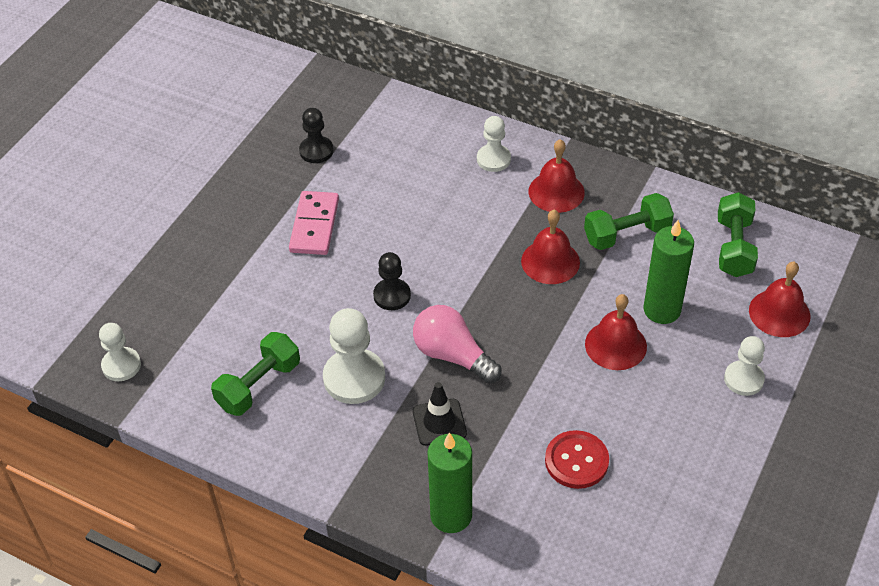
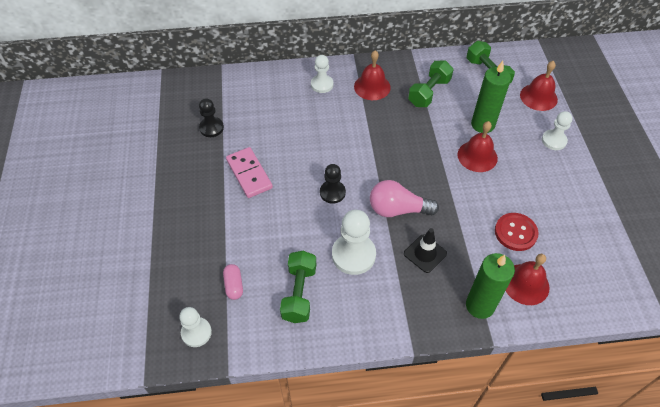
camera: 35 degrees left, 5 degrees up
red bell [521,210,580,284] -> red bell moved to [506,254,549,305]
none -> pink capsule [223,264,243,300]

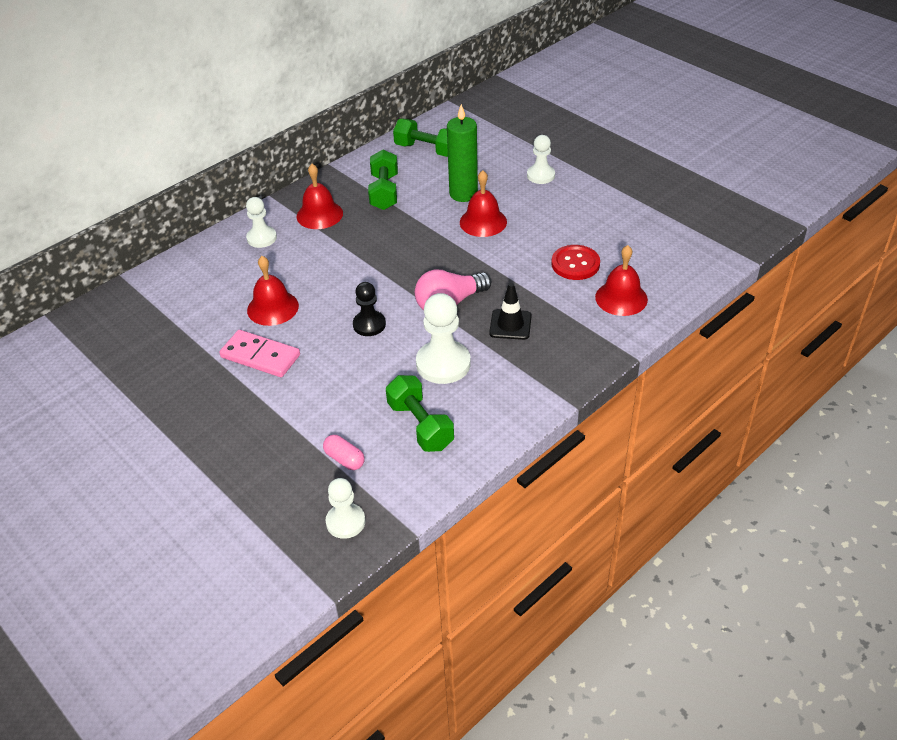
camera: 35 degrees left, 10 degrees down
black pawn [199,98,224,137] -> none
green candle [466,253,515,319] -> none
red bell [520,61,558,111] -> red bell moved to [247,256,299,326]

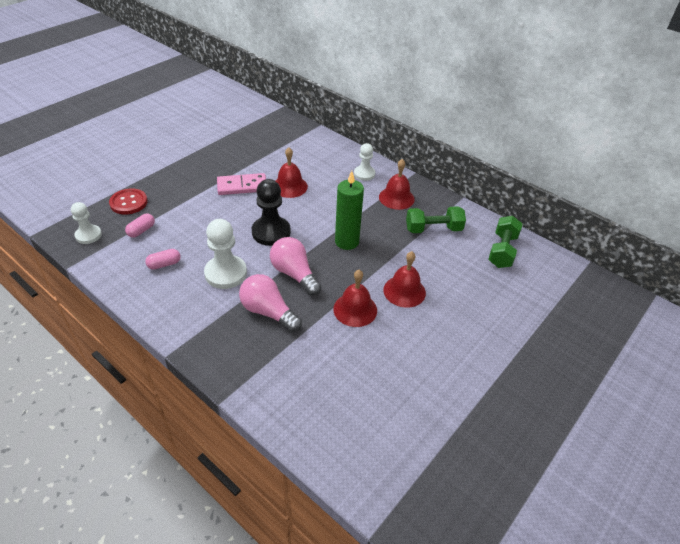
camera: 80 degrees right, 0 degrees up
pink domino [219,330,300,377] -> pink domino turned 60 degrees clockwise [217,173,266,195]
black pawn [353,282,386,336] -> black pawn [252,179,291,246], size x1.59
green dumbbell [386,375,454,452] -> pink capsule [145,249,181,270]
green candle [447,104,478,202] -> green candle moved to [335,171,364,250]
black traffic cone [489,283,532,340] -> pink light bulb [239,274,302,332]
white pawn [527,135,555,184] -> none
red button [551,245,600,280] -> red button moved to [109,188,148,215]
red bell [595,245,648,316] -> red bell moved to [333,270,377,327]

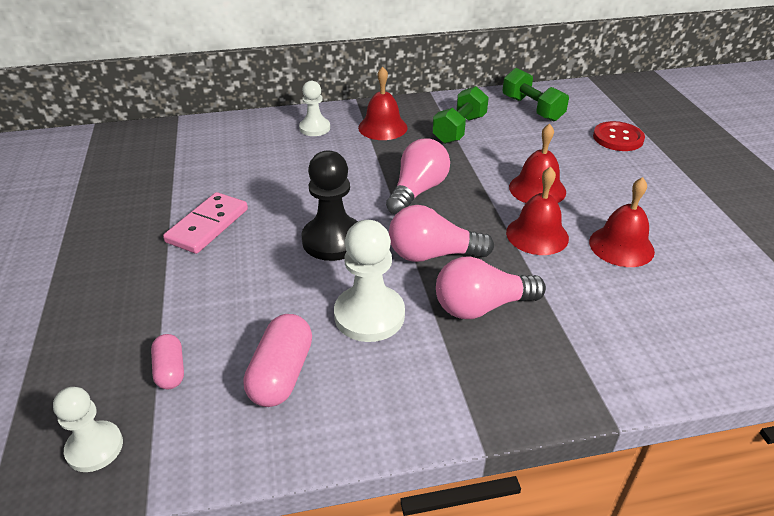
camera: 50 degrees left, 5 degrees down
red button [109,188,148,215] -> red button moved to [593,121,645,151]
pink capsule [145,249,181,270] -> pink capsule [243,314,312,407], size x1.64
red bell [276,147,308,198] -> red bell moved to [589,177,655,267]
green candle [335,171,364,250] -> pink light bulb [386,138,450,215]

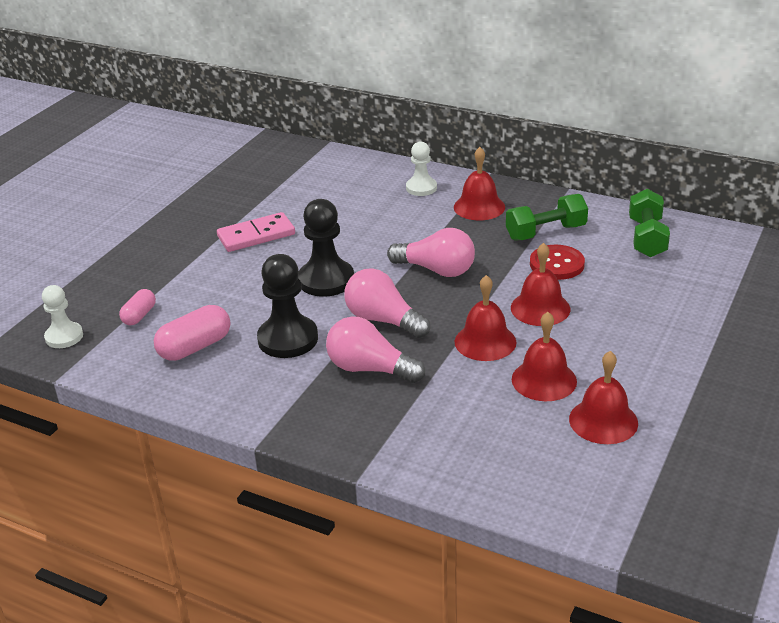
camera: 40 degrees right, 5 degrees down
white pawn [334,220,405,342] -> black pawn [257,254,318,358]
pink light bulb [386,138,450,215] -> pink light bulb turned 45 degrees clockwise [387,228,475,277]
red button [593,121,645,151] -> red button moved to [530,245,585,280]
none -> red bell [569,351,638,444]

